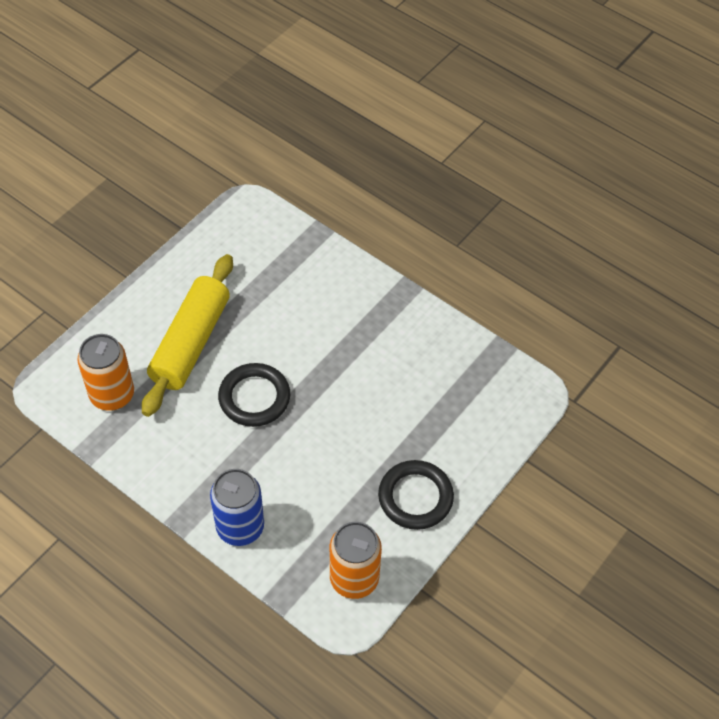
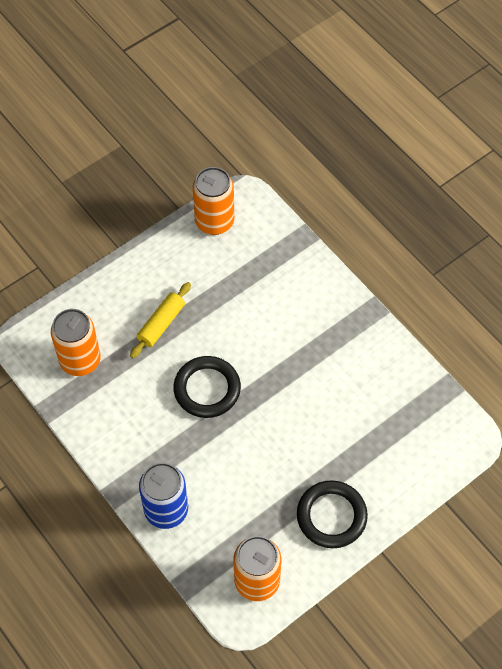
camera: 15 degrees right, 5 degrees up
yellow rolling pin [142,254,233,417] -> yellow rolling pin [130,282,191,358], size x0.53
none -> orange can [193,167,234,235]

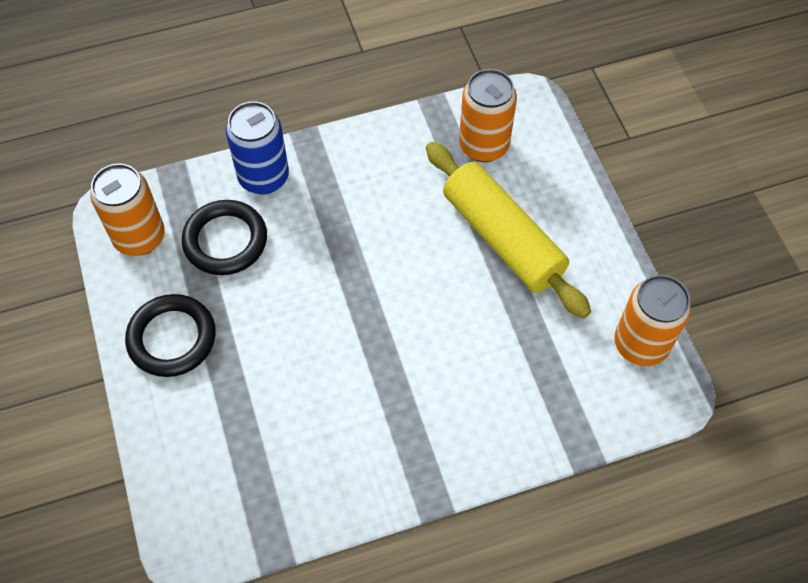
camera: 110 degrees right, 0 degrees up
yellow rolling pin [130,282,191,358] -> yellow rolling pin [426,142,591,319], size x1.88
black ring [173,356,241,418] -> black ring moved to [182,200,267,275]

